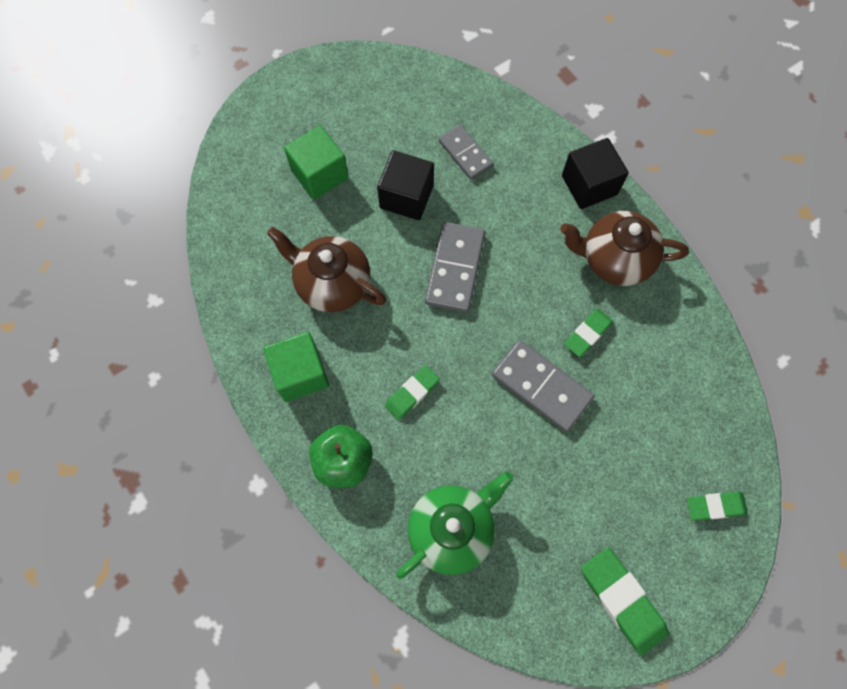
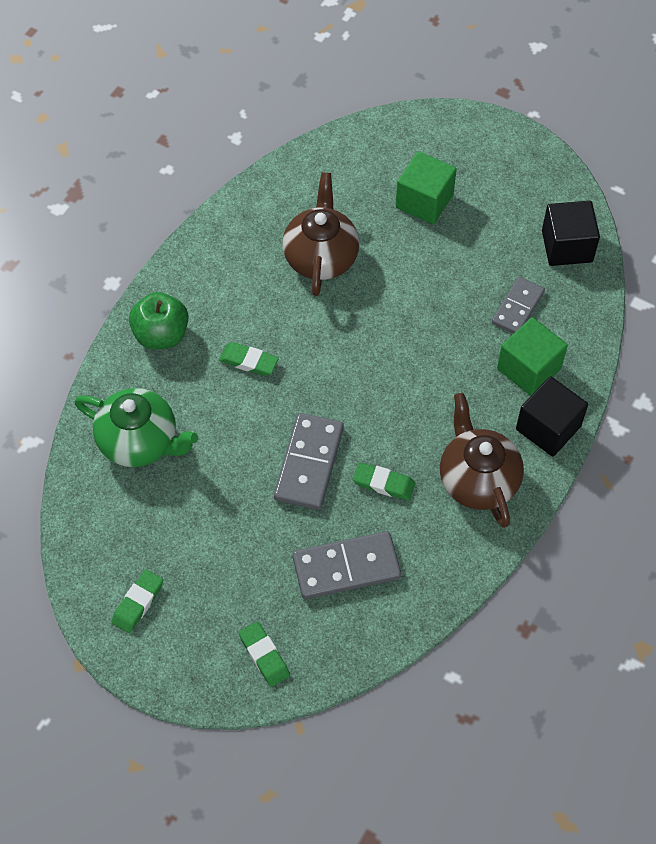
camera: 65 degrees right, 10 degrees down
green cube [263,332,329,402] -> green cube moved to [497,317,568,396]
black cube [377,151,434,220] -> black cube moved to [542,201,600,266]
grey domino [425,222,485,313] -> grey domino moved to [292,531,401,599]
green eraser [581,547,669,656] -> green eraser [112,569,163,633], size x0.62

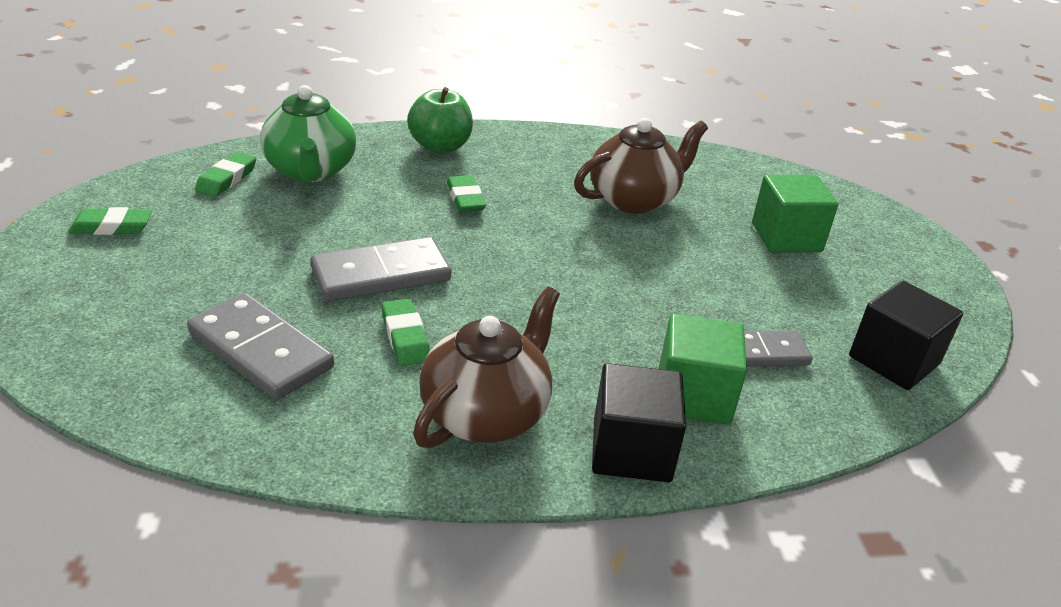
camera: 50 degrees right, 25 degrees down
green eraser [239,621,290,687] -> green eraser moved to [195,152,256,197]

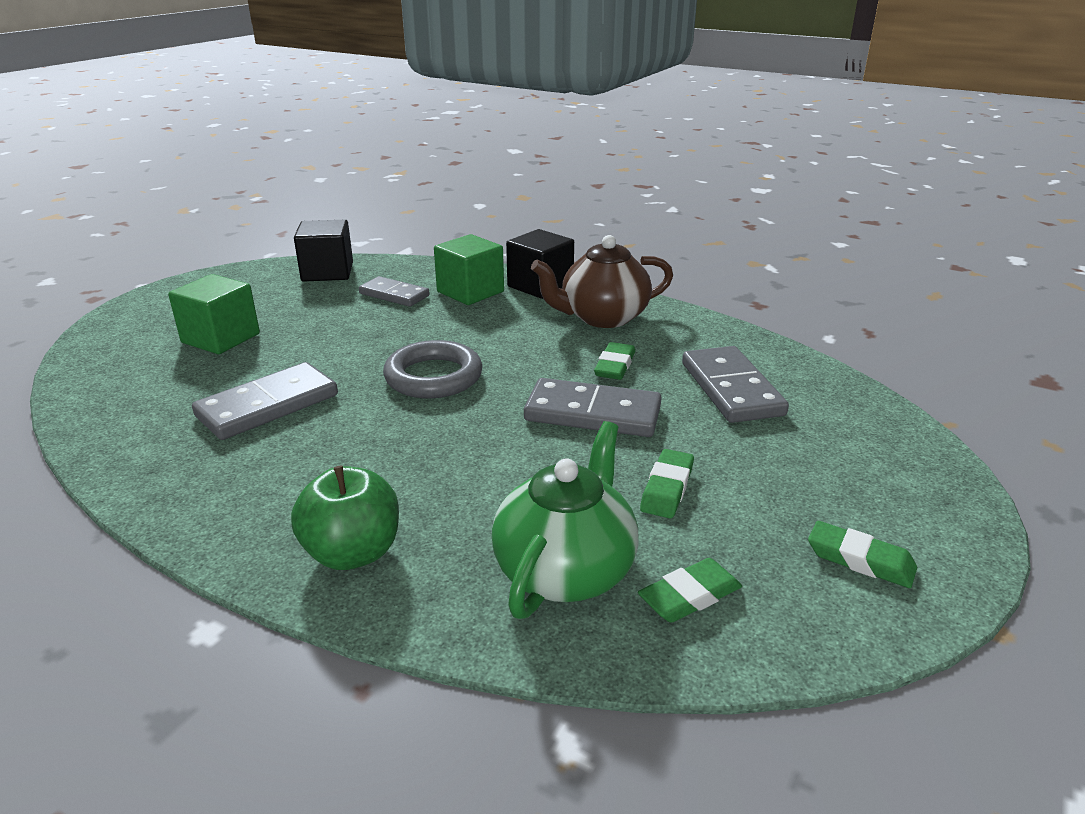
camera: 140 degrees left, 5 degrees down
green eraser [447,175,486,212] -> green eraser moved to [640,449,694,518]
brown teapot [574,118,708,214] -> grey domino [192,362,338,440]
none -> grey ring [383,340,482,398]

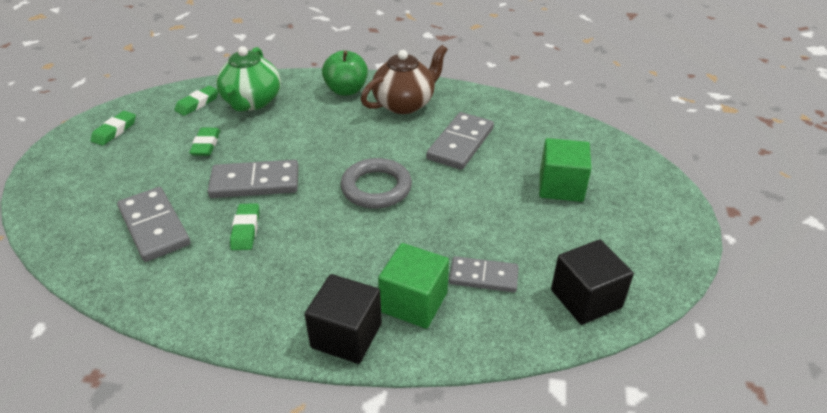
camera: 160 degrees right, 10 degrees up
brown teapot [531,235,673,328] -> brown teapot moved to [361,45,448,114]
green eraser [808,521,917,588] -> green eraser turned 75 degrees counterclockwise [90,111,136,146]

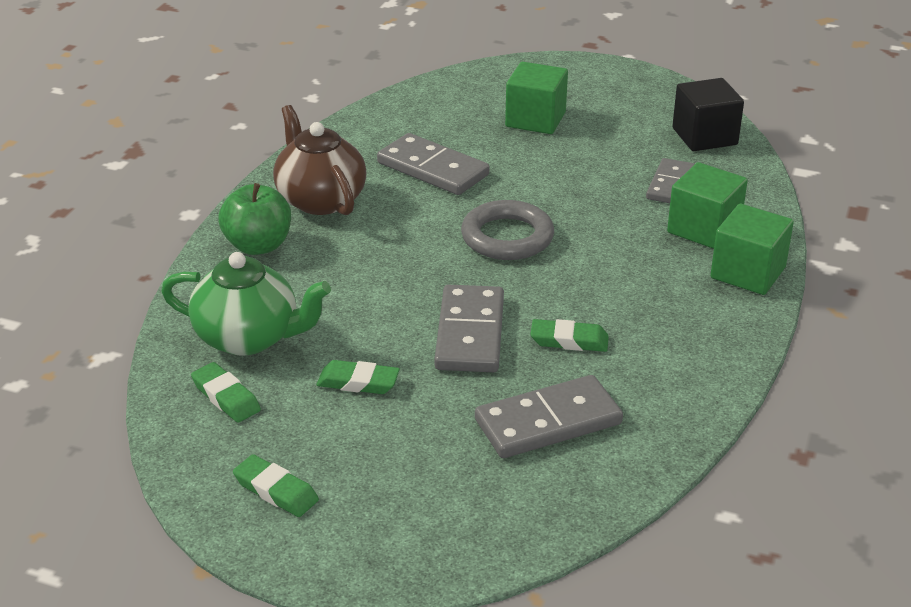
camera: 80 degrees left, 5 degrees down
black cube [305,274,382,364] -> green cube [710,204,794,295]

